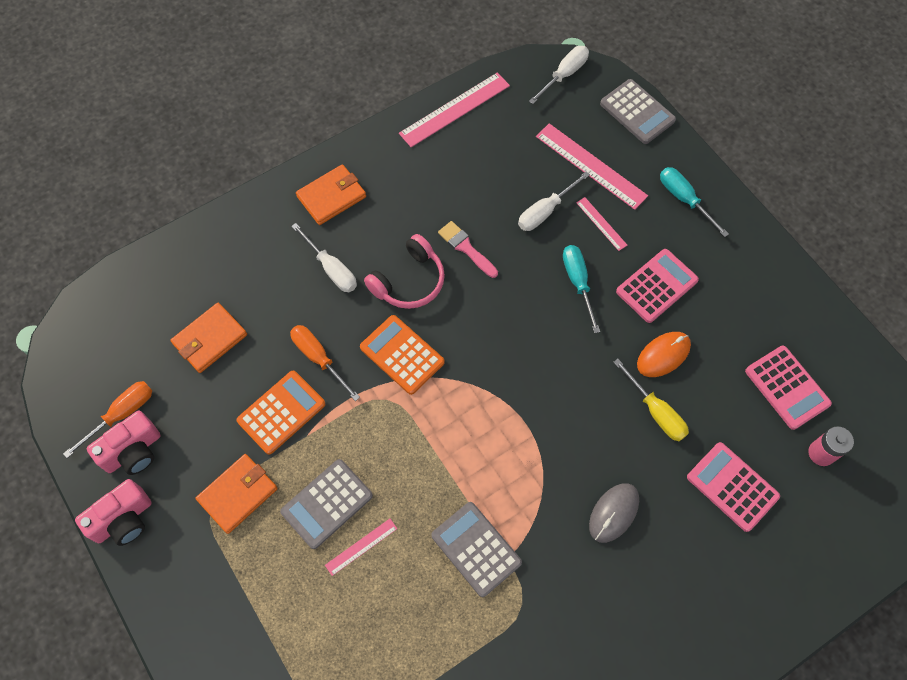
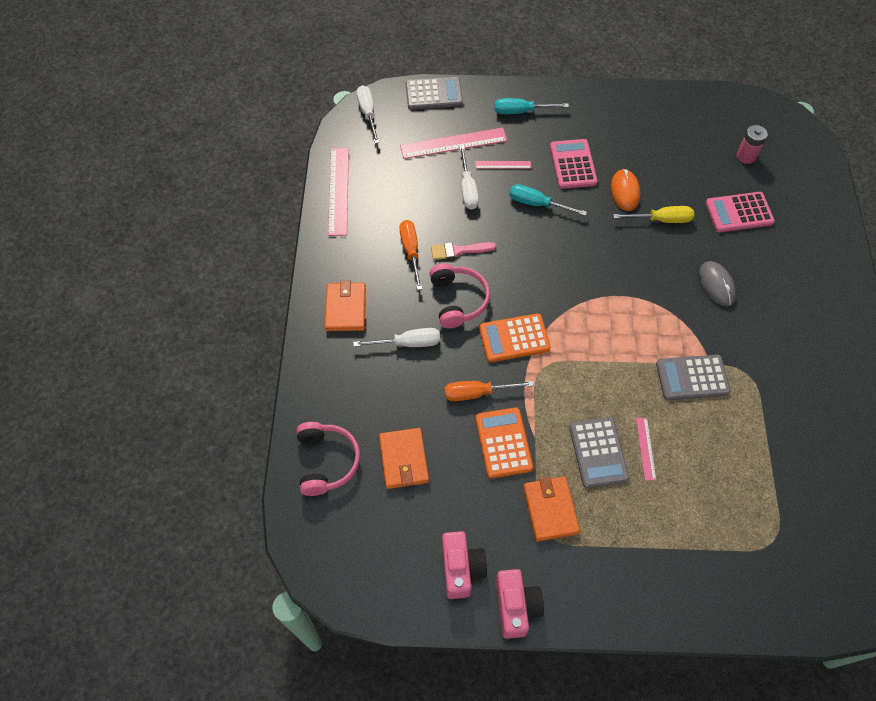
camera: 55 degrees left, 5 degrees down
orange screwdriver [63,381,153,458] -> orange screwdriver moved to [400,220,422,290]
pink calculator [745,346,832,430] -> none
none -> pink headphones [297,422,360,496]

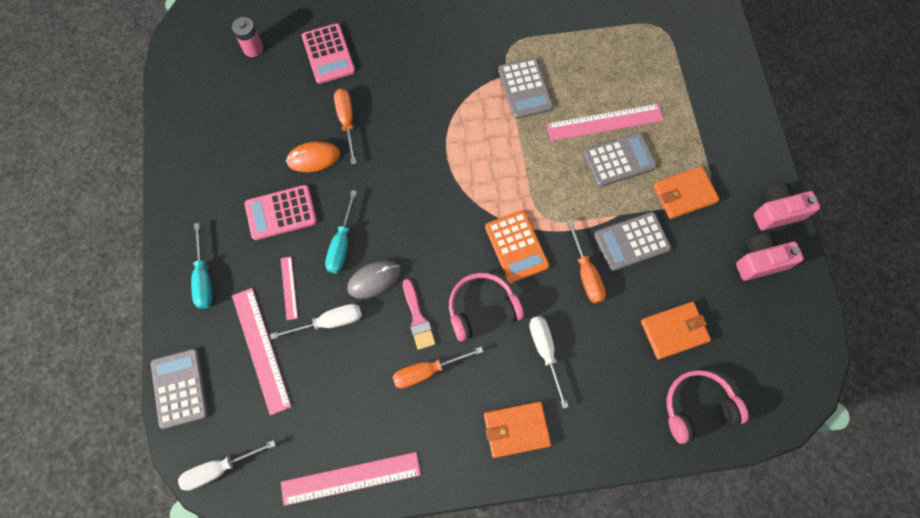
camera: 100 degrees left, 10 degrees up
orange calculator [475,407,533,478] -> grey calculator [594,212,671,271]
yellow screwdriver [613,206,694,223] -> orange screwdriver [334,89,357,165]
pink ruler [636,418,656,481] -> pink ruler [546,104,664,141], size x1.93
grey mouse [699,261,736,306] -> grey mouse moved to [347,260,401,299]

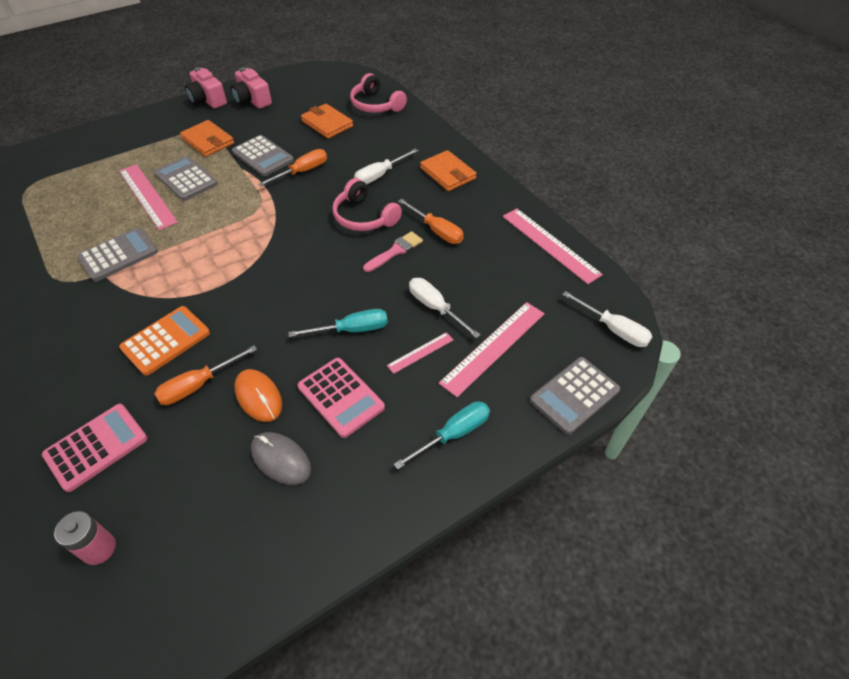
camera: 115 degrees left, 20 degrees down
grey mouse [347,260,401,299] -> grey mouse moved to [251,432,311,485]
orange calculator [485,210,549,283] -> orange calculator moved to [119,306,210,376]

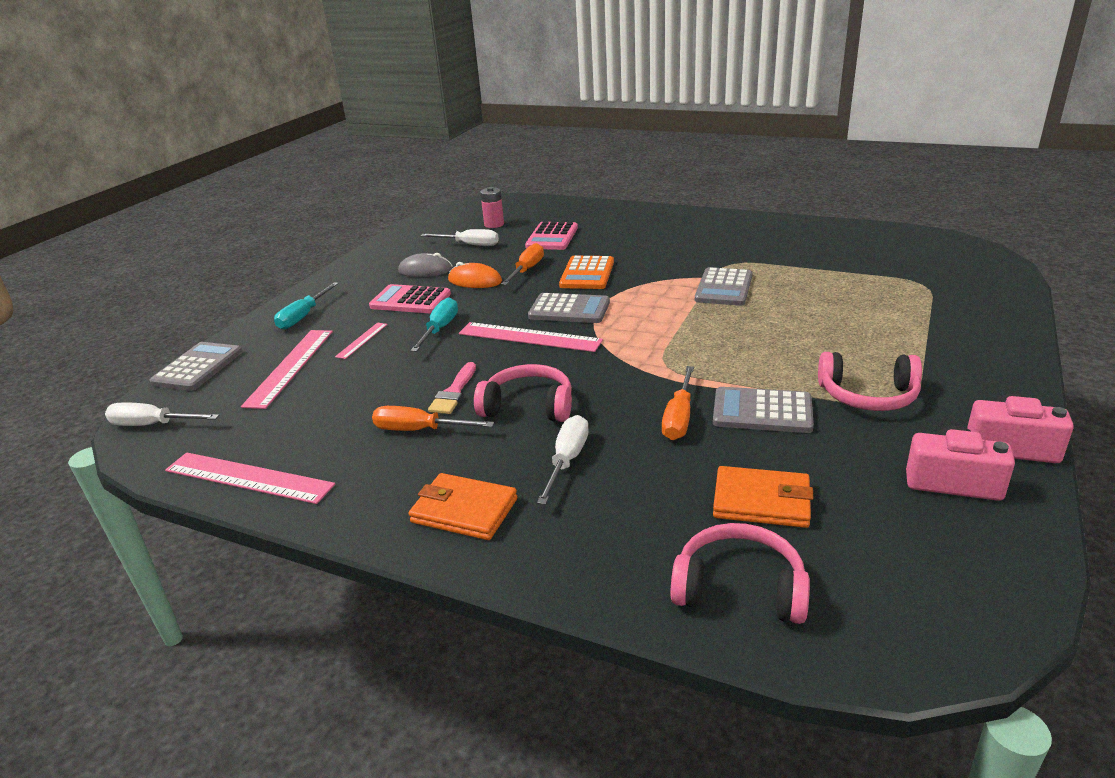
camera: 150 degrees right, 20 degrees down
pink ruler [119,164,178,230] -> pink ruler moved to [459,322,603,352]
grey calculator [154,156,217,201] -> grey calculator moved to [528,293,610,323]
orange wallet [180,120,234,157] -> pink headphones [818,352,922,411]
turquoise screwdriver [288,309,388,337] -> turquoise screwdriver turned 150 degrees clockwise [410,297,458,352]
white screwdriver [409,278,481,338] -> white screwdriver moved to [421,229,499,246]

